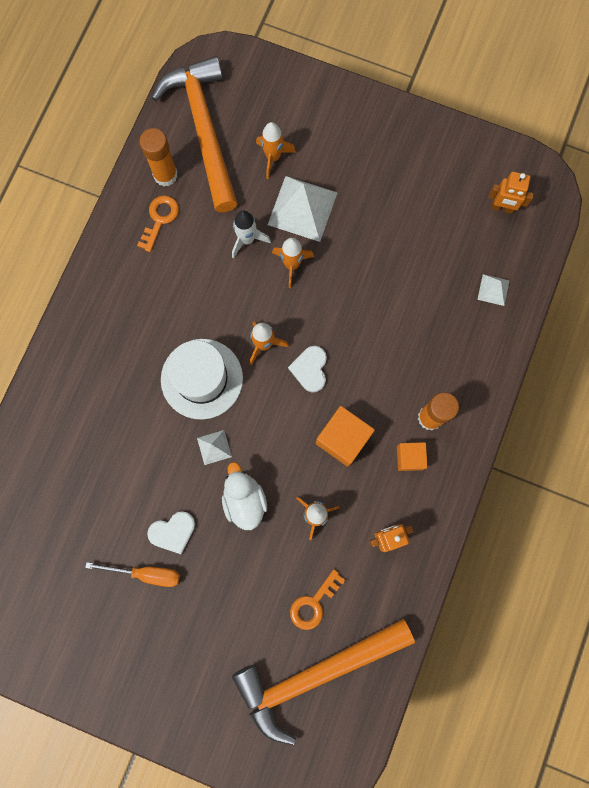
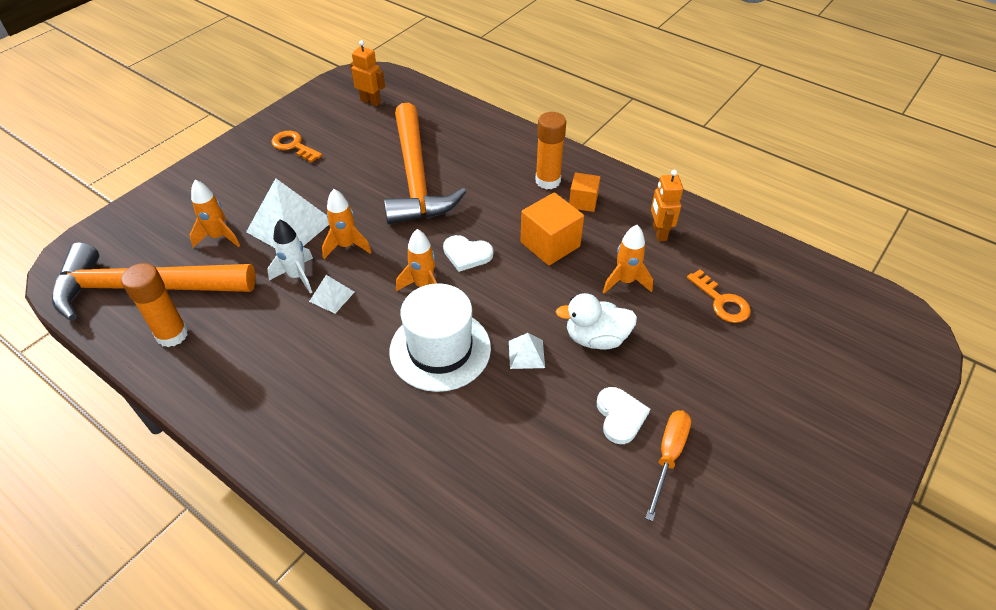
camera: 75 degrees left, 30 degrees down
orange key [137,196,179,252] -> orange key moved to [271,131,322,163]
orange hammer [232,619,415,745] -> orange hammer moved to [384,103,466,224]
white pyramid [477,274,510,306] -> white pyramid moved to [309,275,355,314]
orange robot [488,172,534,214] -> orange robot turned 90 degrees counterclockwise [350,40,385,106]

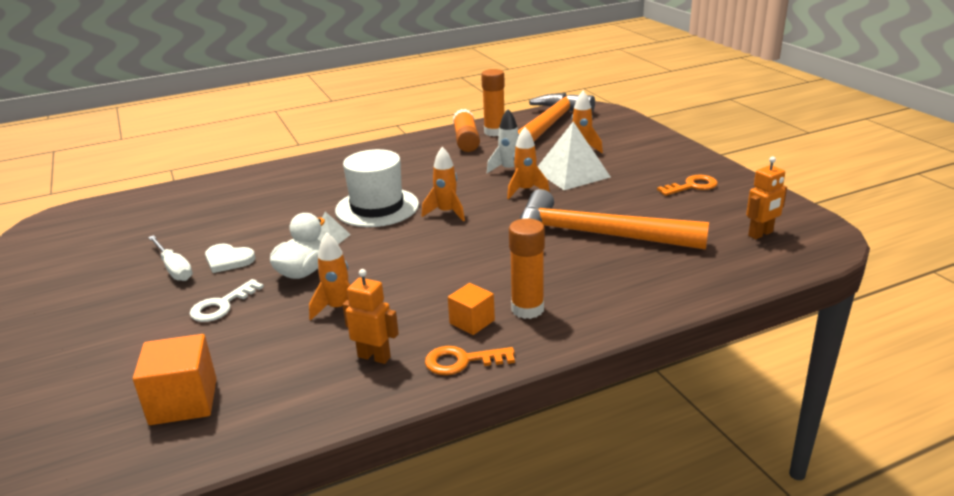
camera: 120 degrees right, 20 degrees down
white pyramid [309,275,355,314] -> none
white heart [443,235,493,272] -> none
orange cube [521,192,584,266] -> orange cube moved to [133,334,217,425]
orange screwdriver [645,410,691,521] -> white screwdriver [148,235,193,281]
orange key [687,270,751,323] -> orange key moved to [425,346,515,375]
none -> white key [190,279,264,322]
none -> orange glue stick [453,109,480,152]

